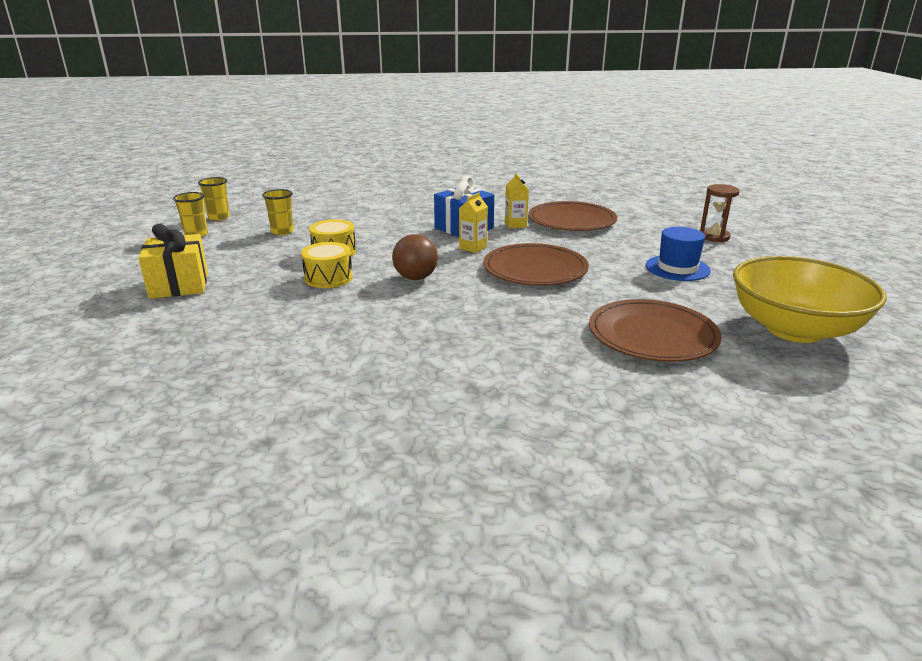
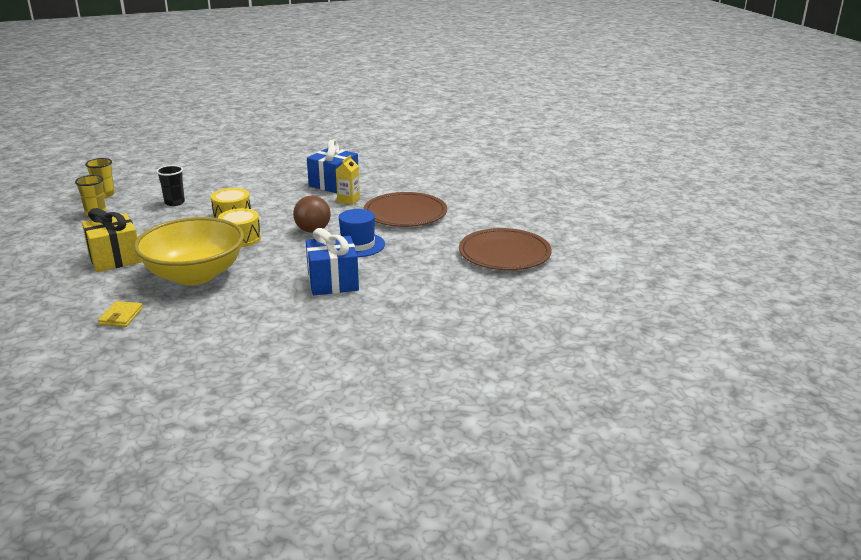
camera: 15 degrees left, 0 degrees up
yellow cup [262,189,294,235] -> black cup [156,165,185,206]
yellow carton [505,173,529,228] -> none
brown plate [528,201,617,231] -> none
blue hat [646,227,711,281] -> blue hat moved to [339,209,385,257]
brown hourglass [700,184,740,242] -> none
yellow bowl [733,256,887,343] -> yellow bowl moved to [134,217,244,285]
none -> yellow wallet [98,301,143,327]
none -> blue gift [306,228,359,295]

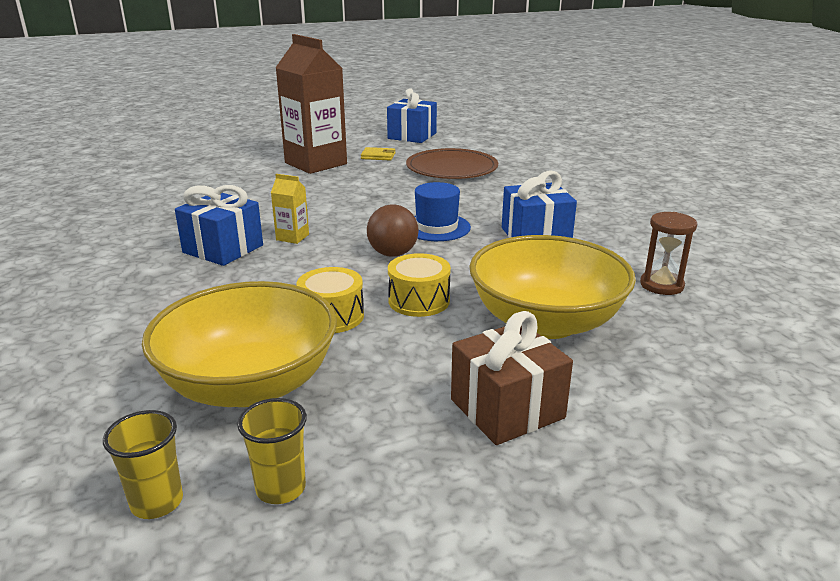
camera: 90 degrees left, 0 degrees up
yellow gift [82,208,142,272] -> brown gift [451,311,573,445]
yellow wallet [98,301,143,327] -> yellow wallet moved to [361,147,396,160]
black cup [156,165,185,206] -> yellow bowl [142,281,337,407]
brown plate [363,192,447,227] -> none
none -> brown carton [275,34,347,174]
none -> blue gift [387,88,437,143]
none -> brown hourglass [640,212,697,295]

